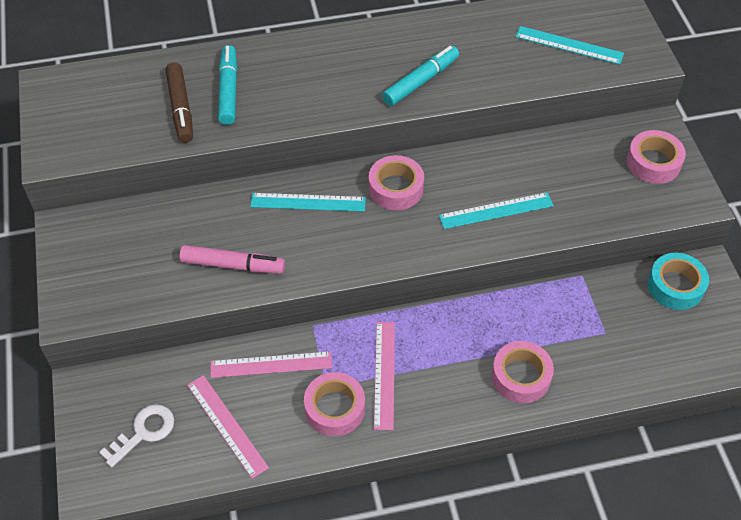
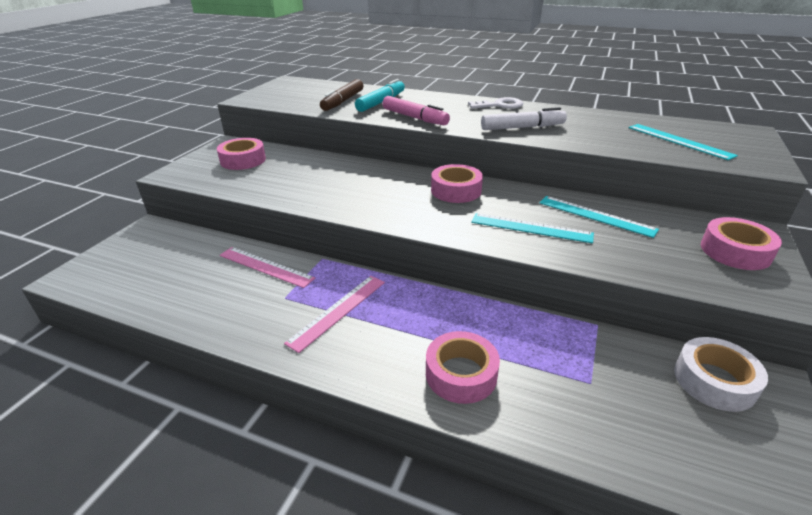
camera: 35 degrees right, 20 degrees down
white key [99,404,174,467] -> white key moved to [468,97,523,109]
pink marker [179,245,285,274] -> pink marker moved to [382,96,450,125]
pink ruler [187,375,269,479] -> none
turquoise ruler [250,193,366,212] -> turquoise ruler moved to [539,196,659,238]
pink tape [304,372,365,436] -> pink tape moved to [217,138,266,170]
turquoise marker [382,46,459,106] -> white marker [481,107,567,130]
turquoise tape [648,253,709,310] -> white tape [674,337,768,412]

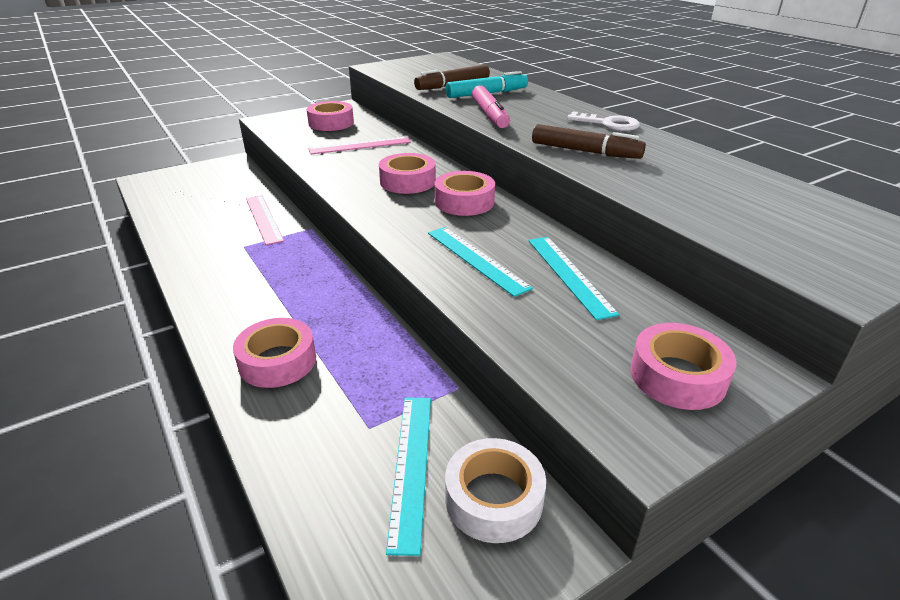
camera: 35 degrees right, 0 degrees up
pink ruler [284,276,385,353] -> pink ruler moved to [308,137,411,154]
white marker [481,107,567,130] -> brown marker [532,124,646,159]
turquoise ruler [629,124,738,160] -> turquoise ruler moved to [386,398,431,556]
none -> pink tape [379,153,436,194]

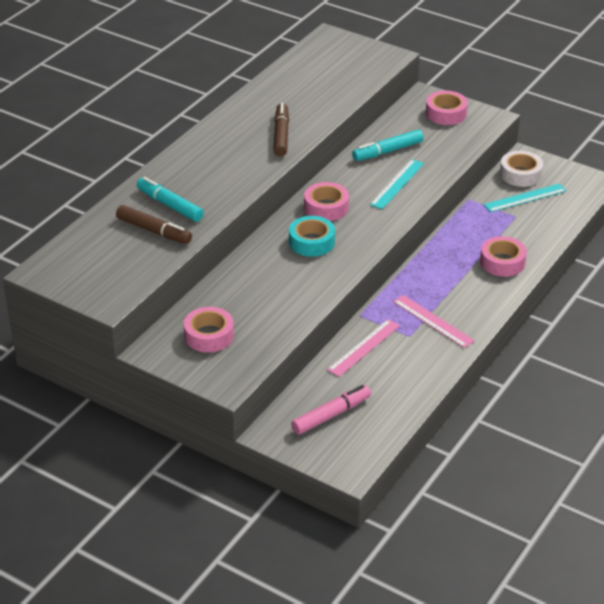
camera: 115 degrees left, 5 degrees up
pink ruler [308,137,411,154] -> pink ruler moved to [393,295,475,348]
pink tape [379,153,436,194] -> turquoise tape [289,216,335,257]
pink marker [472,85,510,128] -> pink marker moved to [291,385,371,435]
turquoise ruler [528,237,619,320] -> turquoise marker [352,129,423,161]
white key [567,111,640,131] -> none

